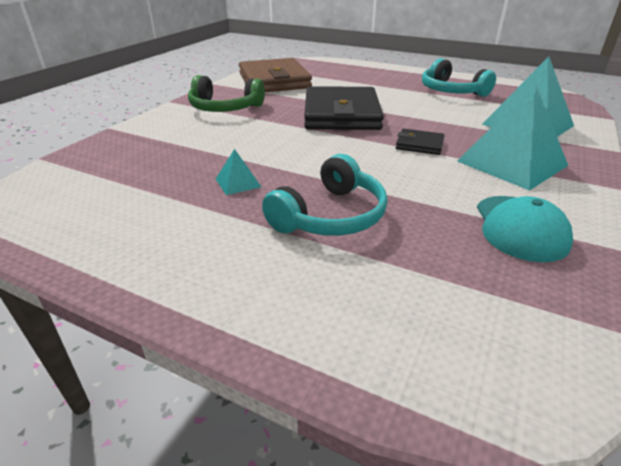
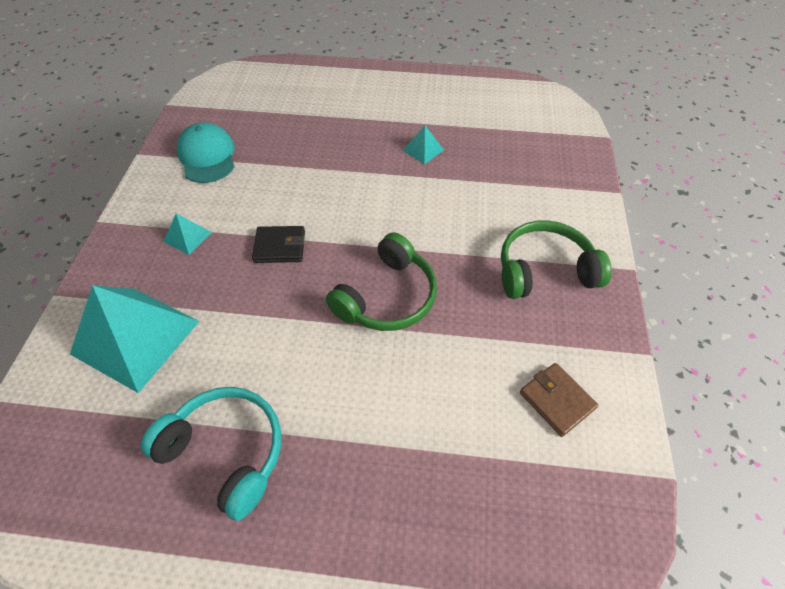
camera: 160 degrees right, 20 degrees up
brown wallet [239,58,312,92] -> brown wallet [520,363,598,437], size x0.44
turquoise headphones [262,154,388,236] -> none
black wallet [304,86,384,130] -> green headphones [326,232,437,331]
turquoise pyramid [457,84,568,191] -> turquoise pyramid [163,213,212,255], size x0.44

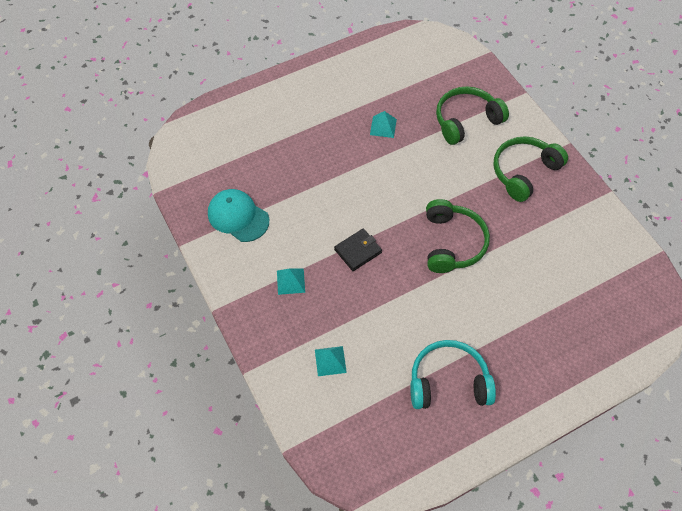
camera: 35 degrees left, 5 degrees up
turquoise pyramid [70,285,200,393] -> turquoise pyramid [315,346,347,376], size x0.44
brown wallet [520,363,598,437] -> none
none -> green headphones [436,86,509,145]

